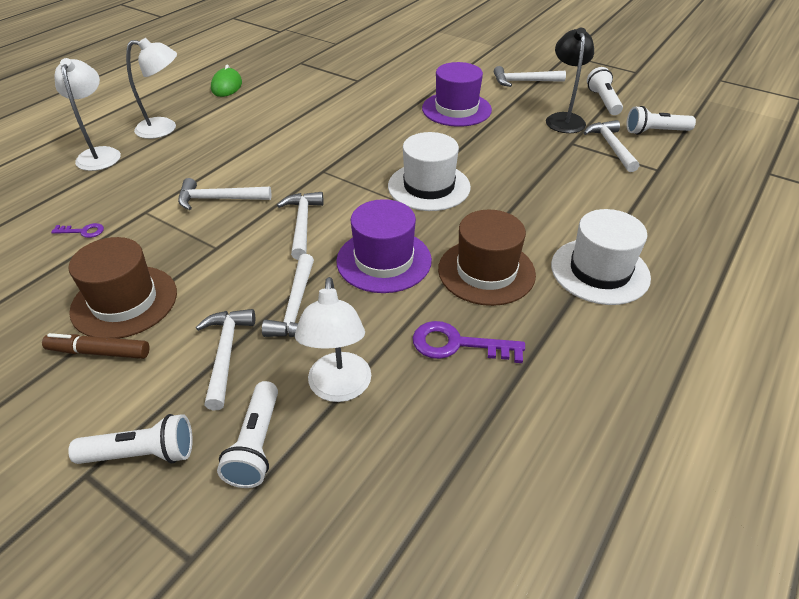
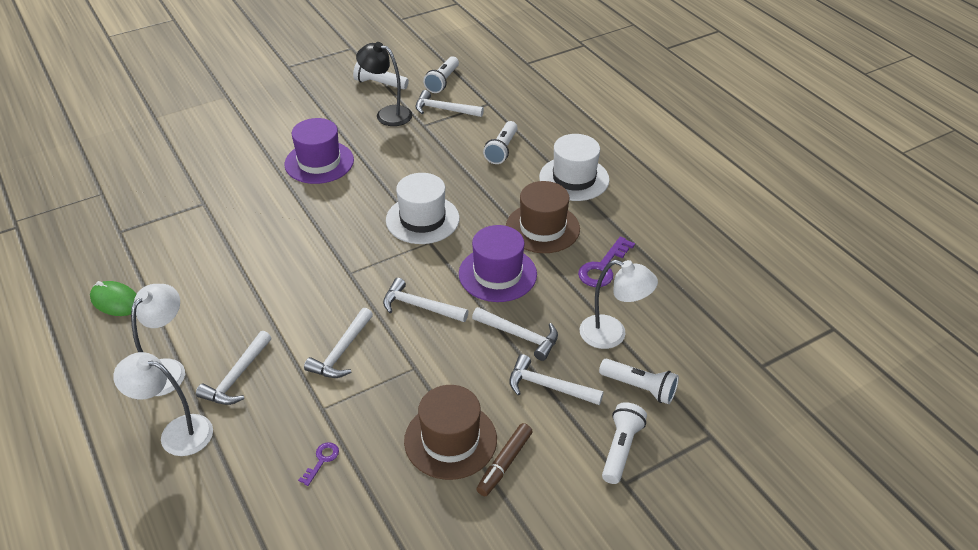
camera: 65 degrees left, 0 degrees up
white hammer [494,66,566,87] -> white hammer moved to [196,331,271,405]
none -> white flashlight [483,121,518,164]

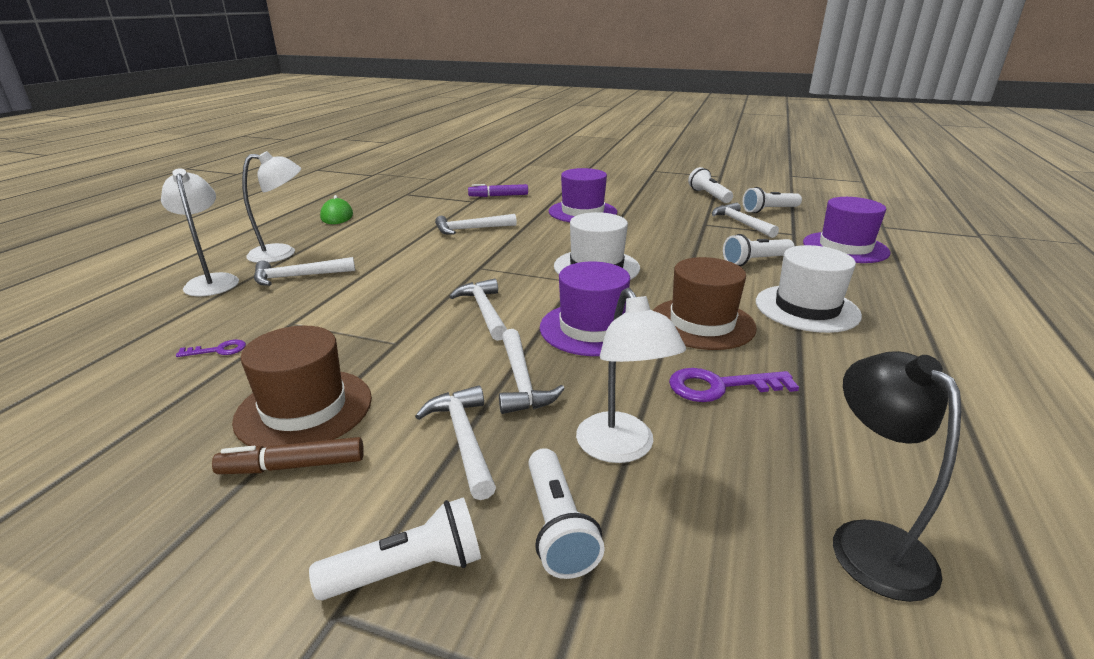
camera: 50 degrees right, 15 degrees down
white hammer [304,308,373,378] -> white hammer moved to [435,214,517,235]
black lamp [356,42,412,126] -> black lamp moved to [833,351,961,602]
none -> purple marker [468,184,528,197]
none -> purple hat [803,197,890,263]

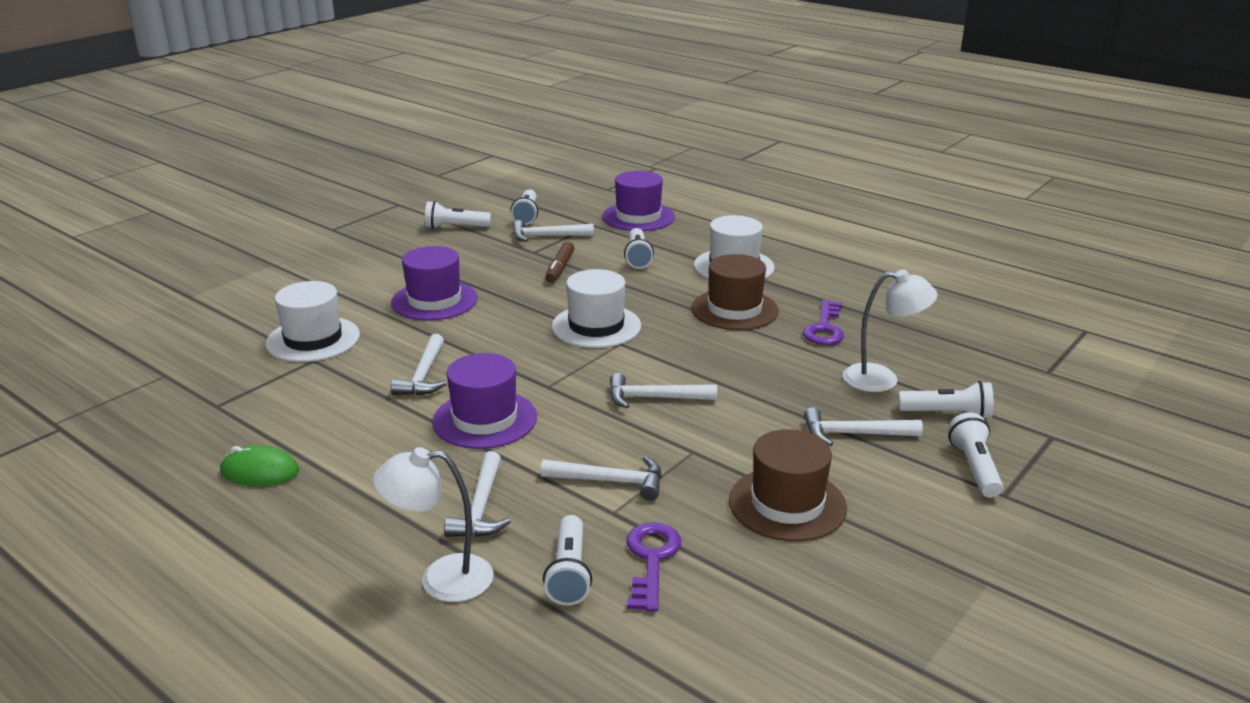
camera: 70 degrees left, 0 degrees up
purple key [176,340,246,357] -> purple key [626,522,681,612], size x1.83
brown marker [212,437,364,474] -> brown marker moved to [545,242,574,283]
white lamp [242,151,301,263] -> none
purple marker [468,184,528,197] -> white hat [265,281,360,362]
white hammer [499,329,565,414] -> white hammer moved to [540,456,662,501]
purple hat [540,262,630,356] -> purple hat moved to [432,353,537,449]
black lamp [833,351,961,602] -> none
none -> white flashlight [543,515,592,606]

